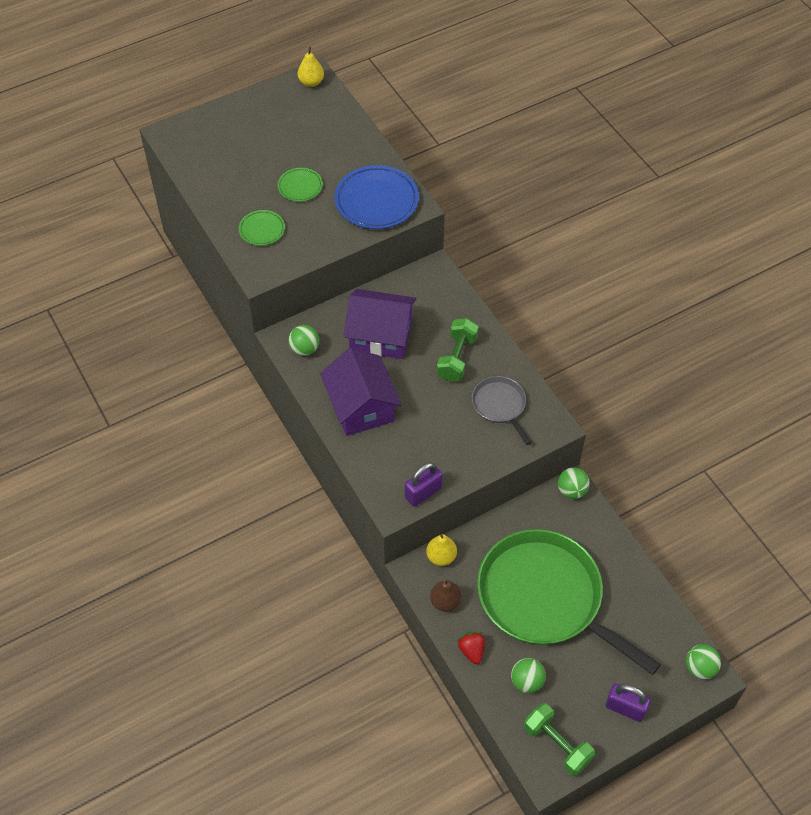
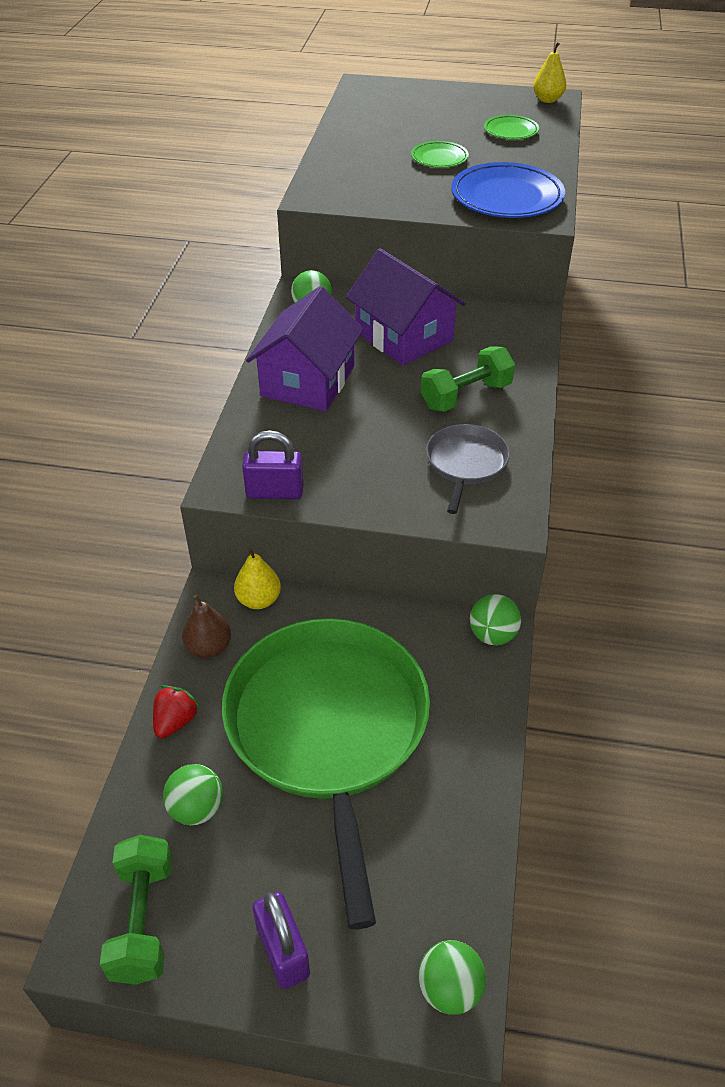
camera: 40 degrees right, 10 degrees down
green plate [239,210,285,246] -> green plate moved to [484,115,539,140]

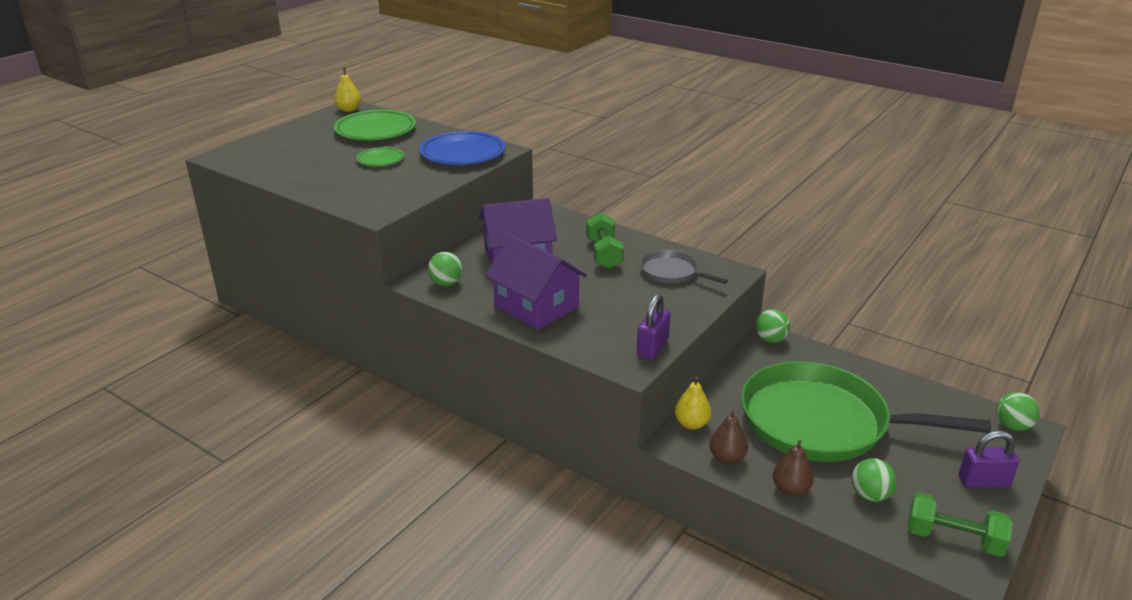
camera: 65 degrees left, 15 degrees down
red strawberry [153,685,200,738] -> brown pear [773,440,814,496]
green plate [484,115,539,140] -> green plate [334,110,416,140], size x1.85

